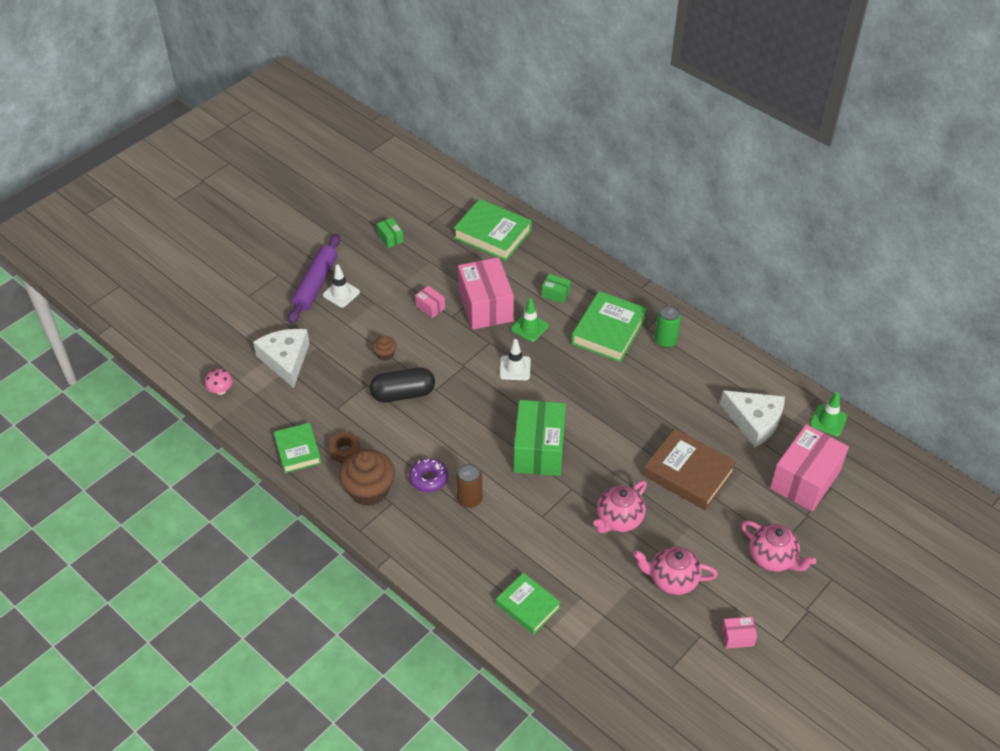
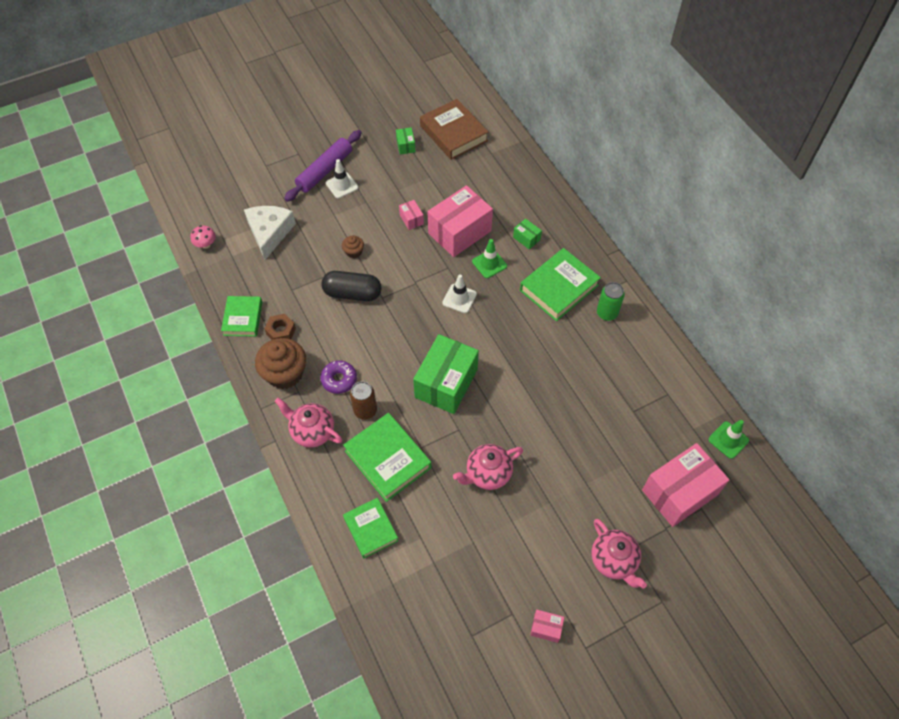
camera: 20 degrees right, 10 degrees up
green book [453,199,532,260] -> green book moved to [343,413,432,502]
pink box [458,257,514,330] -> pink box turned 45 degrees clockwise [428,185,493,257]
pink teapot [633,546,718,595] -> pink teapot moved to [275,398,342,448]
brown book [643,429,737,511] -> brown book moved to [420,99,488,160]
white cheese [720,390,785,447] -> none

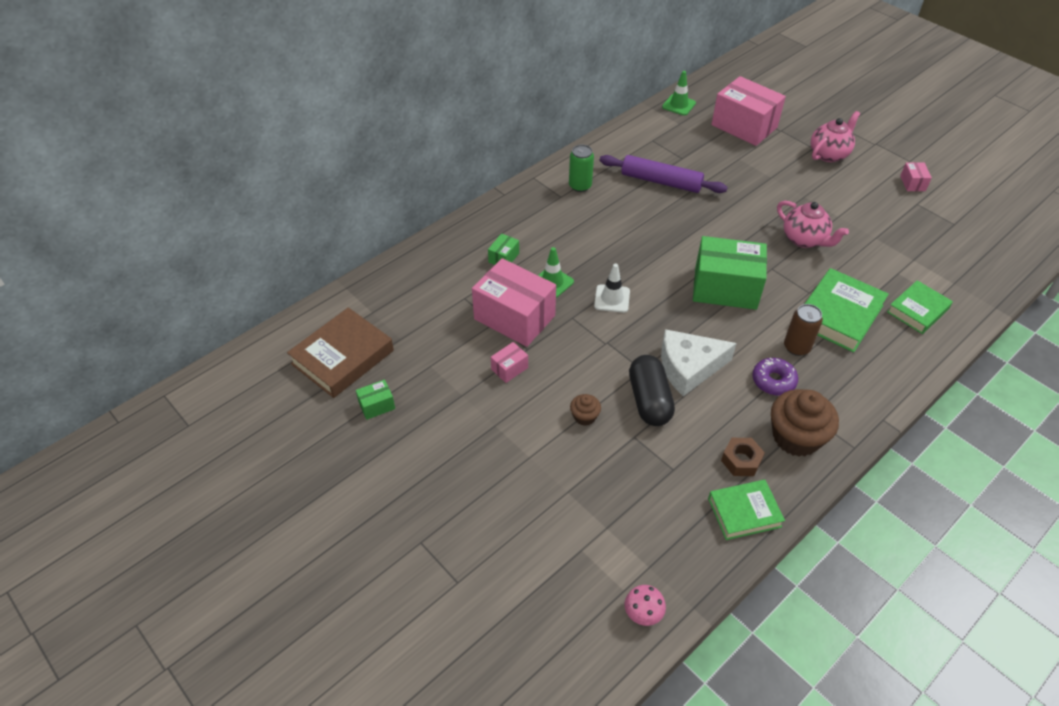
camera: 105 degrees left, 10 degrees down
white cheese [244,206,296,260] -> white cheese moved to [661,329,737,396]
pink teapot [275,398,342,448] -> none
purple rolling pin [284,130,361,202] -> purple rolling pin moved to [600,155,728,193]
white traffic cone [326,159,358,198] -> none
green book [520,248,601,321] -> none

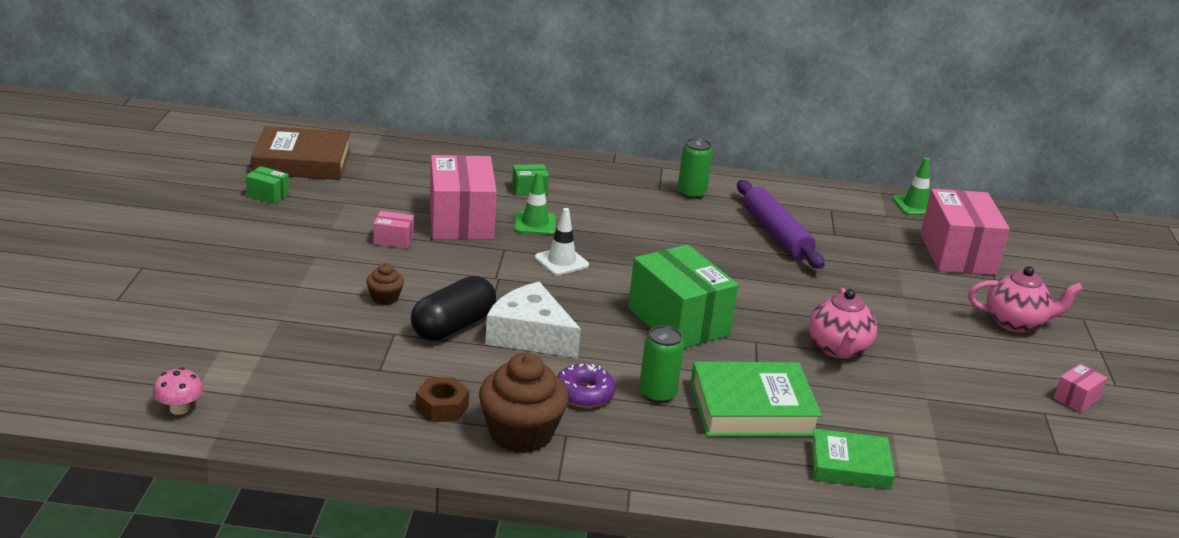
camera: 45 degrees right, 20 degrees down
green book [708,480,785,540] -> none
brown can [784,304,823,356] -> green can [639,325,684,404]

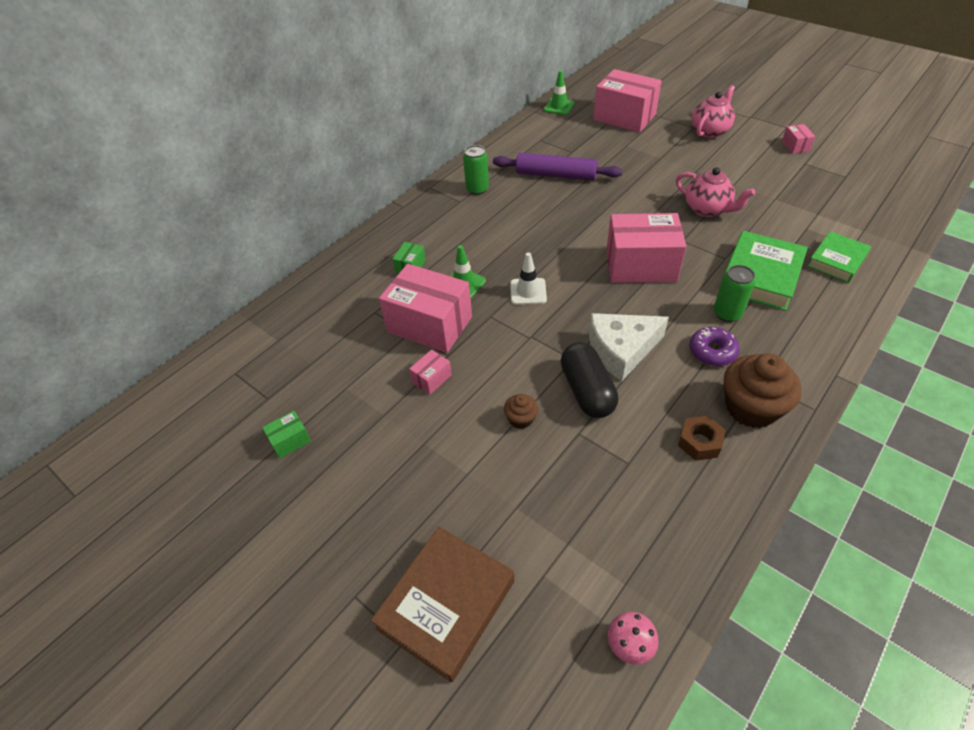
camera: 50 degrees left, 20 degrees up
brown book [251,126,350,180] -> brown book moved to [371,527,514,683]
green box [628,244,739,348] -> pink box [606,213,686,283]

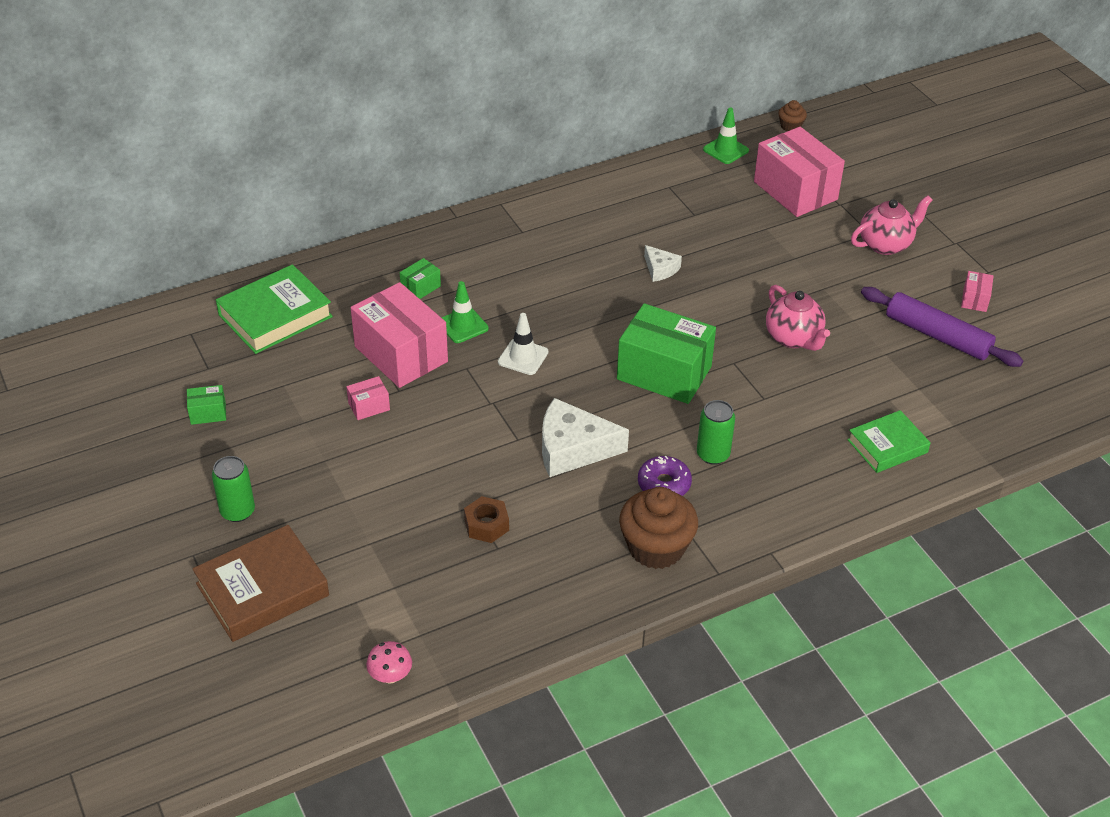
camera: 20 degrees right, 5 degrees down
green can [463,145,489,195] -> green can moved to [212,456,255,522]
purple rolling pin [493,153,622,181] -> purple rolling pin moved to [861,287,1023,367]
brown cupcake [504,394,538,429] -> brown cupcake moved to [778,100,807,131]
black capsule [561,342,618,418] -> none
pink box [606,213,686,283] -> green box [617,303,716,404]
brown nut [678,416,726,461] -> brown nut moved to [464,496,509,543]
green book [719,231,808,311] -> green book moved to [216,264,333,354]
none -> white cheese [644,245,682,282]

